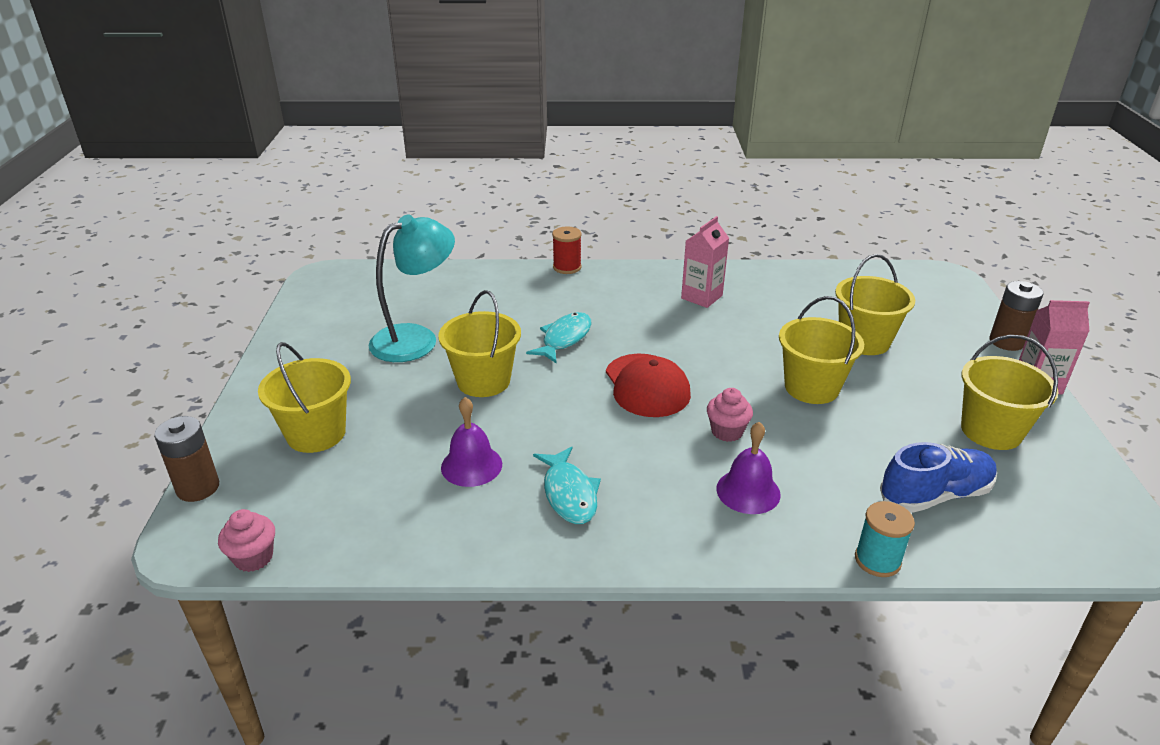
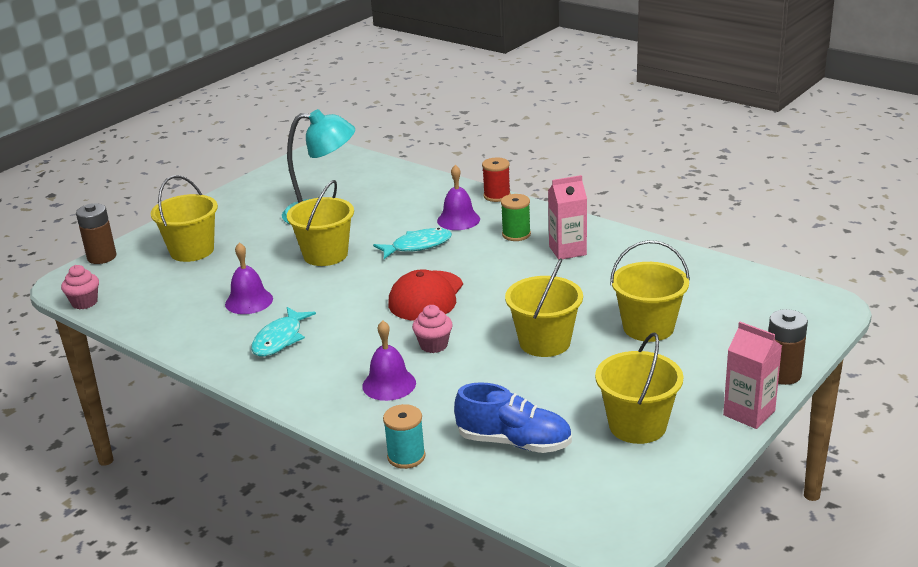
camera: 40 degrees right, 5 degrees down
none -> purple bell [437,165,480,230]
none -> green spool [501,194,531,241]

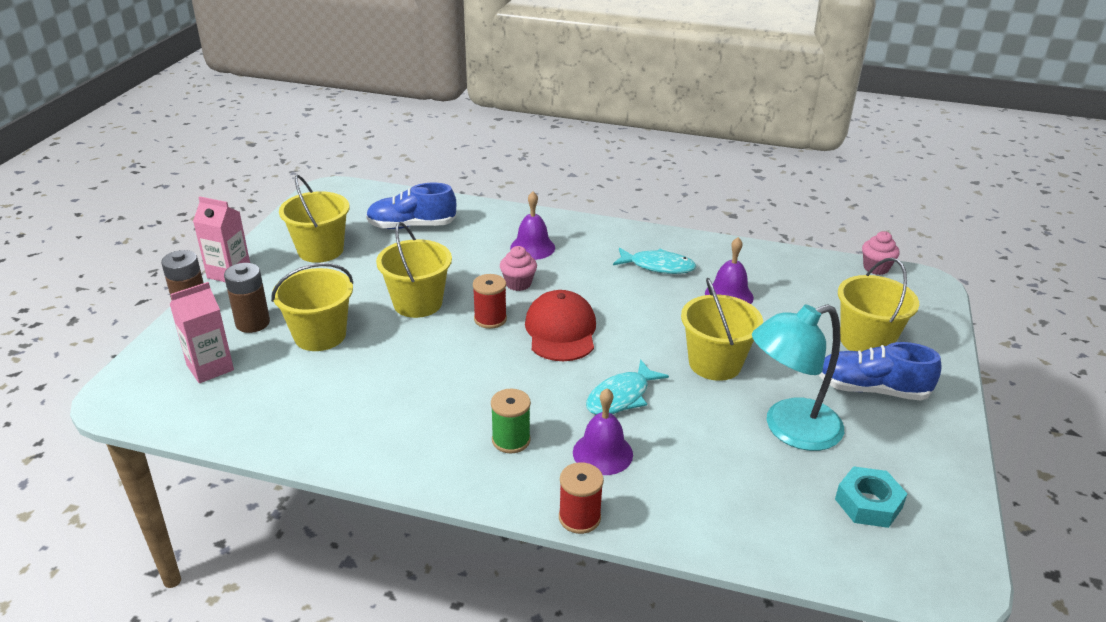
camera: 155 degrees right, 5 degrees up
brown battery [76,204,116,264] -> brown battery moved to [224,263,270,333]
turquoise fish [251,307,316,356] -> turquoise fish turned 105 degrees clockwise [613,247,696,274]
turquoise spool [383,404,426,469] -> none
pink carton [548,175,587,260] -> pink carton moved to [170,282,234,383]
none -> red spool [473,274,507,329]
none -> blue shoe [819,342,941,401]
none -> turquoise nut [835,466,907,528]

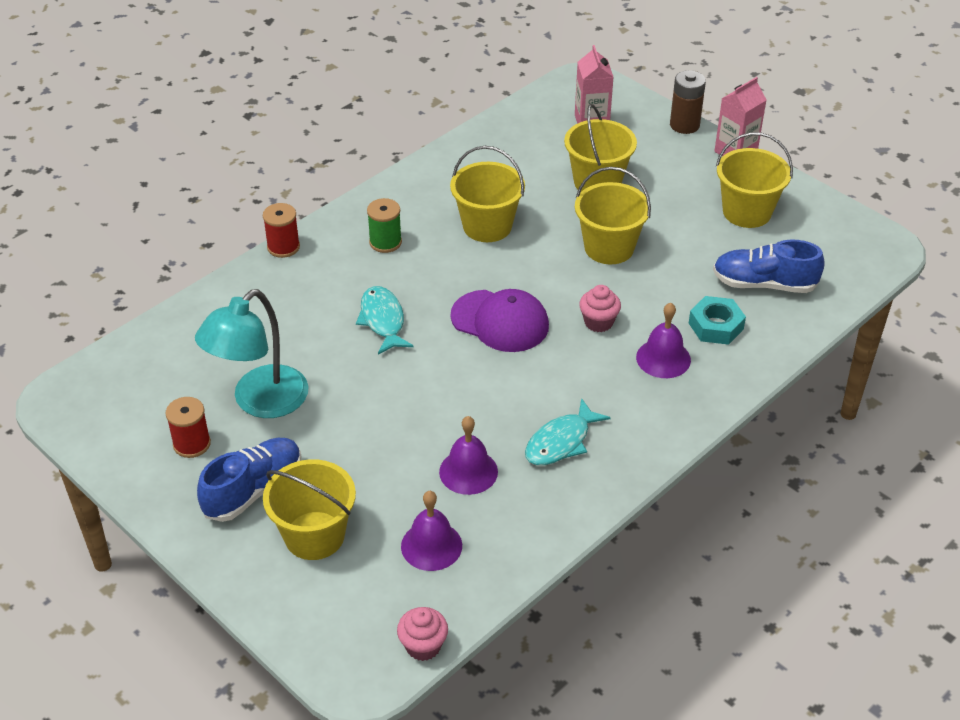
camera: 120 degrees right, 10 degrees up
brown battery [224,263,270,333] -> none
blue shoe [366,183,456,229] -> blue shoe turned 105 degrees counterclockwise [713,240,825,293]
red spool [473,274,507,329] -> red spool moved to [166,397,211,458]
red cap [525,290,596,361] -> purple cap [451,289,549,352]
purple bell [573,388,633,475] -> purple bell moved to [401,491,462,571]
yellow bucket [681,278,763,381] -> yellow bucket moved to [450,146,525,242]
turquoise lamp [752,304,844,451] -> turquoise lamp turned 150 degrees counterclockwise [195,289,308,418]
turquoise nut [835,466,907,528] -> turquoise nut moved to [689,296,746,345]

